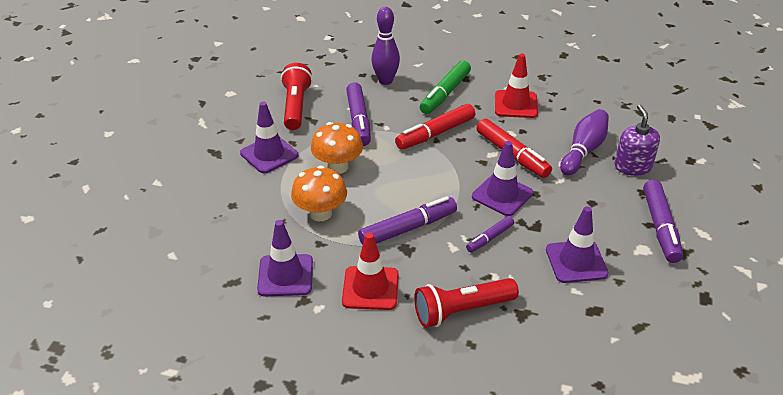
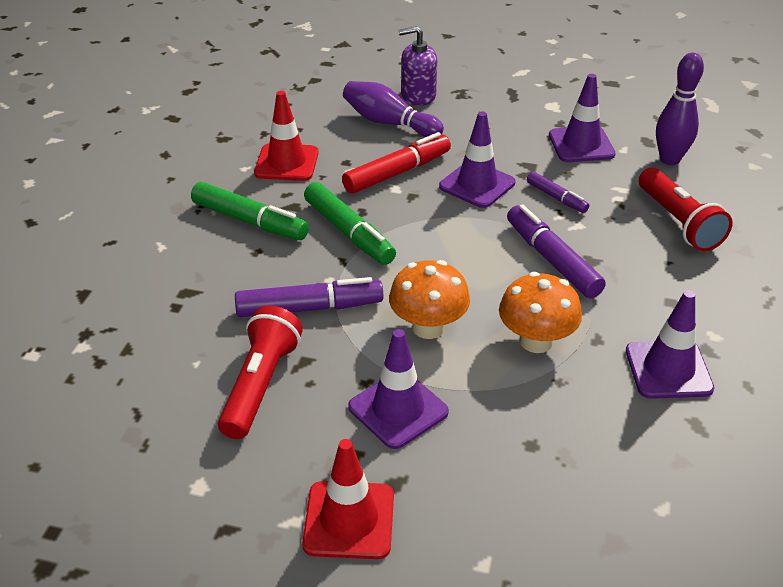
camera: 90 degrees left, 0 degrees up
red flashlight [281,63,313,130] -> red flashlight turned 105 degrees clockwise [218,305,303,439]
red traffic cone [342,233,399,310] -> red traffic cone moved to [302,439,394,559]
purple bowling pin [371,7,400,85] -> purple bowling pin moved to [656,53,704,165]
red marker [395,104,475,150] -> green marker [304,182,396,265]
purple marker [643,180,683,263] -> none

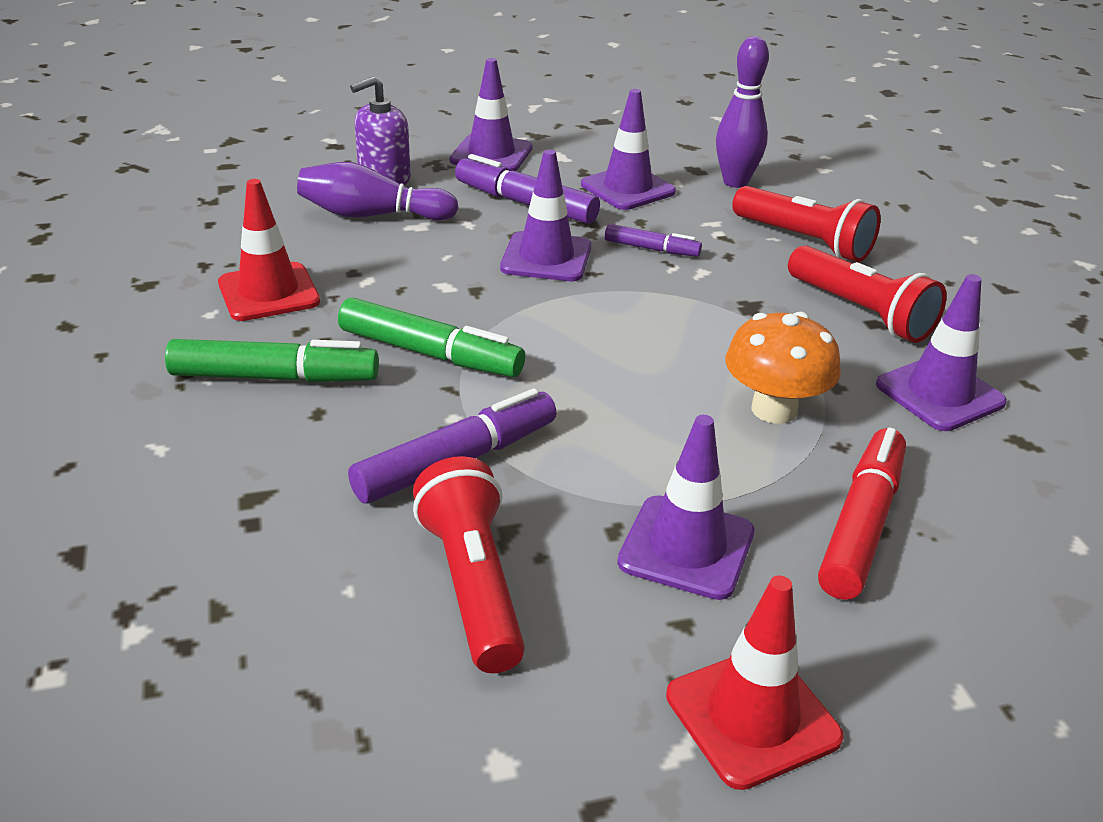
camera: 30 degrees left, 5 degrees down
red marker [342,132,451,194] -> red marker moved to [818,428,906,600]
orange mushroom [389,260,470,339] -> none
purple marker [507,205,606,298] -> purple marker moved to [455,154,600,224]
none -> purple traffic cone [450,58,533,171]
none -> red flashlight [788,245,947,343]

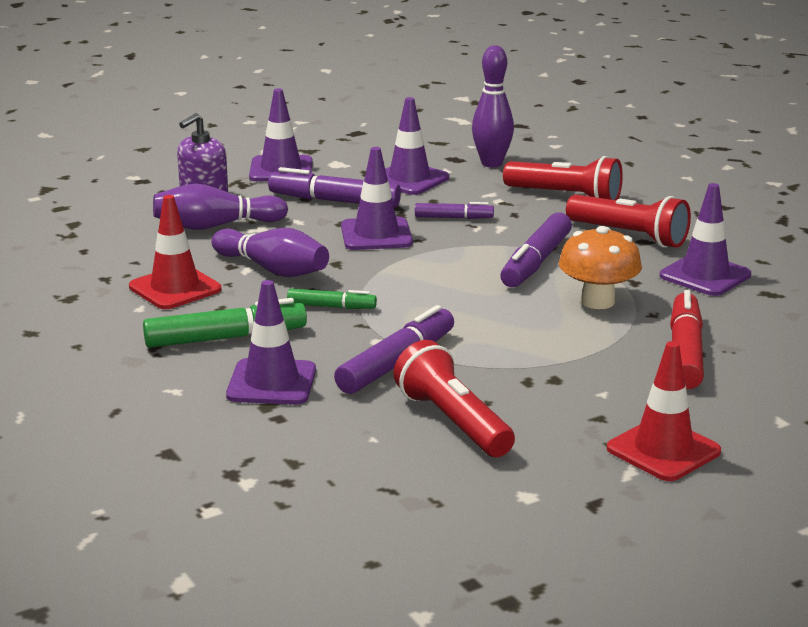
camera: 15 degrees left, 10 degrees down
green marker [338,297,525,377] -> green marker [287,289,377,309], size x0.57
purple traffic cone [617,415,754,600] -> purple traffic cone moved to [226,280,316,405]
none -> purple bowling pin [211,228,329,277]
none -> purple marker [500,212,572,287]

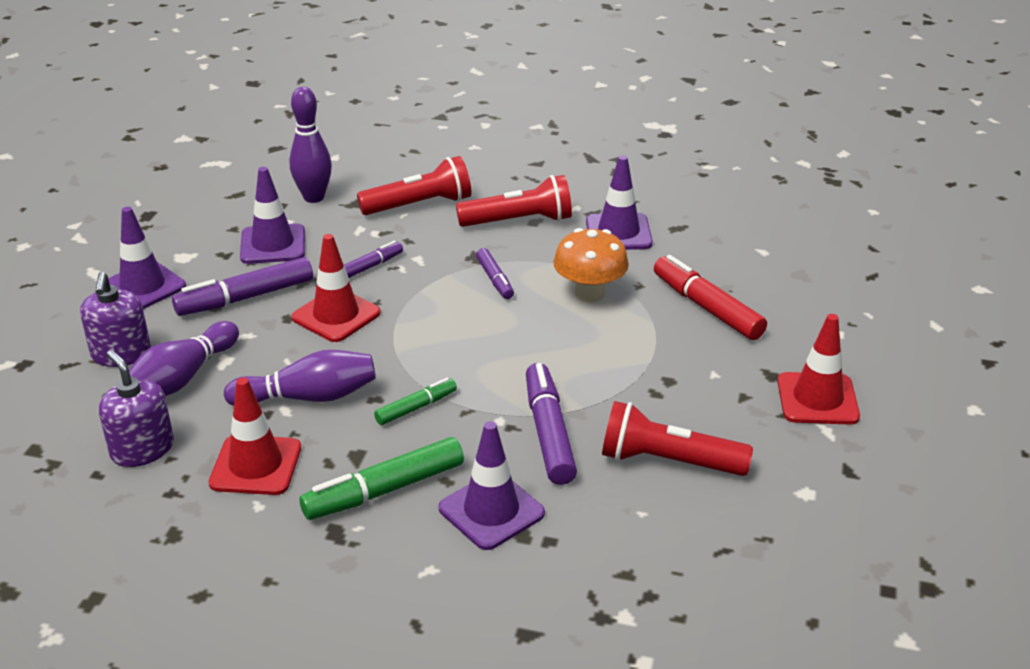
camera: 45 degrees left, 10 degrees up
green marker [143,298,307,348] -> green marker turned 150 degrees counterclockwise [300,437,464,520]
purple traffic cone [341,147,413,250] -> red traffic cone [291,234,381,342]
purple marker [500,212,572,287] -> purple marker [476,248,514,299], size x0.57
none -> purple soap dispenser [99,350,174,467]

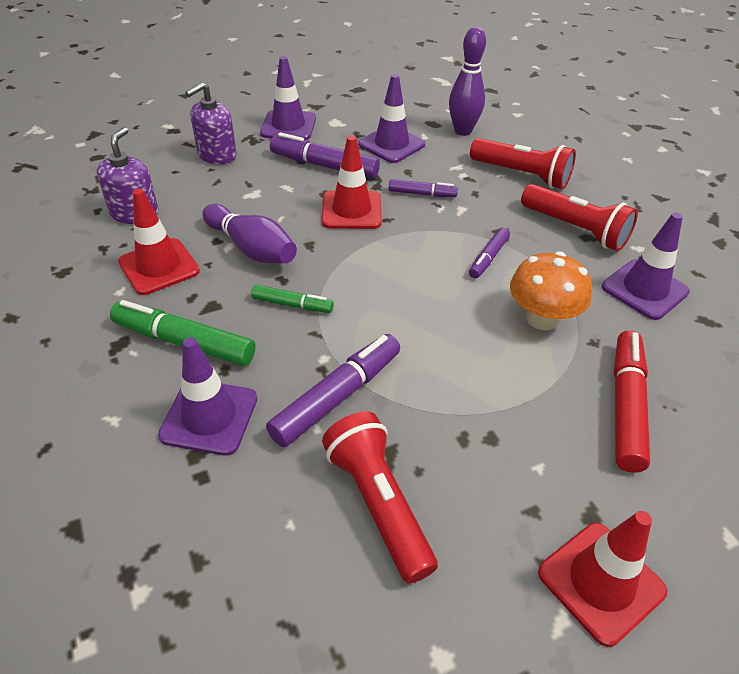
camera: 50 degrees right, 10 degrees up
purple bowling pin [129,321,239,396] -> none

